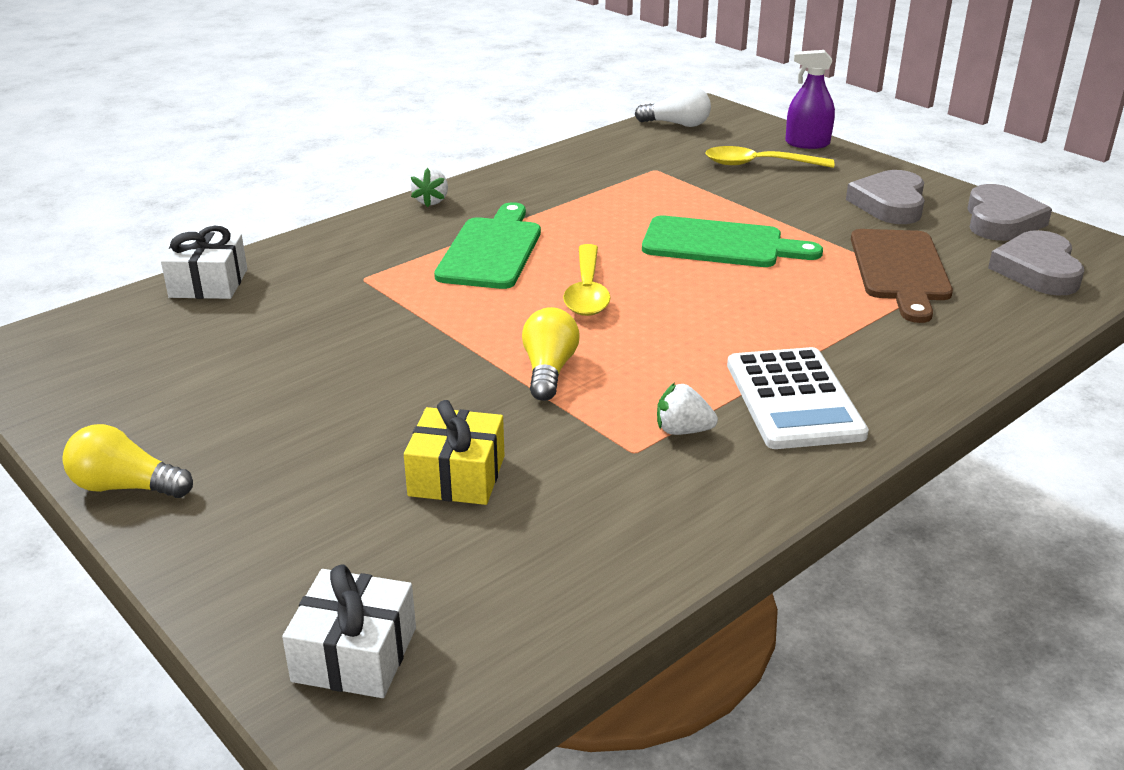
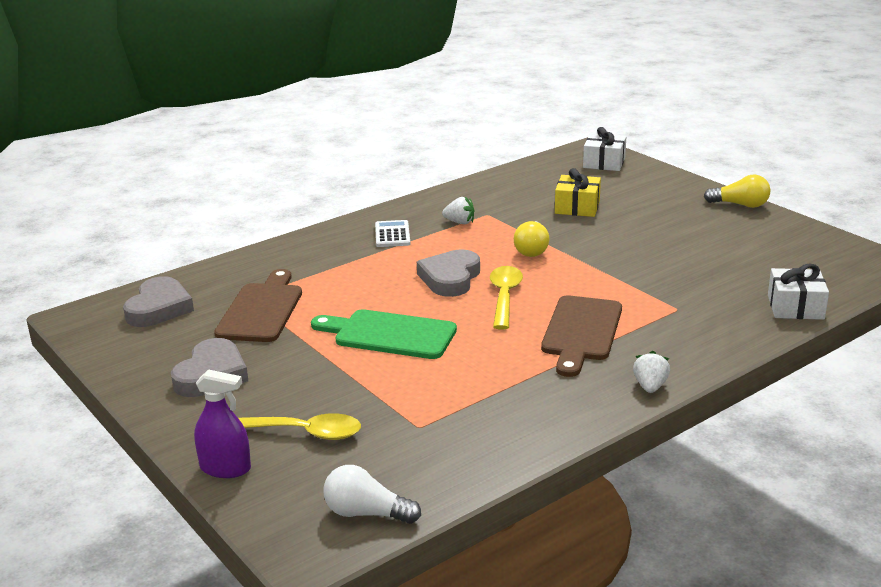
camera: 175 degrees left, 5 degrees down
green cutting board [434,202,541,289] -> brown cutting board [541,295,622,377]
white calculator [727,347,869,449] -> white calculator [375,220,410,247], size x0.59
grey heart [967,184,1052,241] -> grey heart moved to [417,250,480,297]

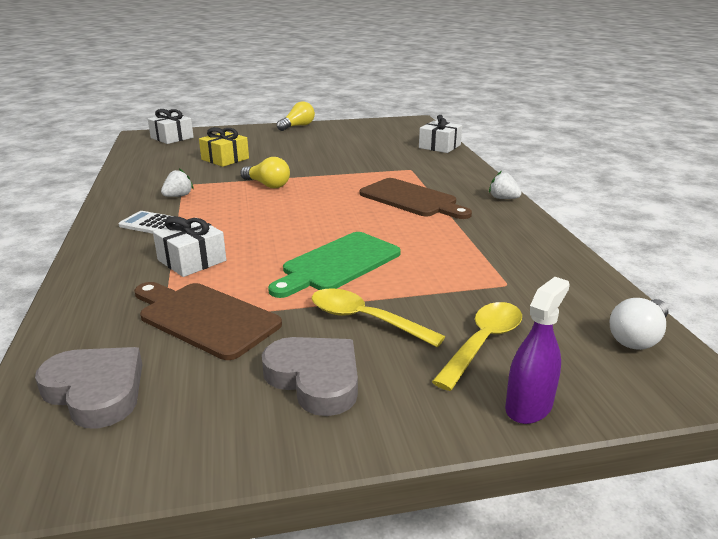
camera: 65 degrees left, 0 degrees up
grey heart [417,250,480,297] -> none
yellow spoon [490,266,523,330] -> yellow spoon moved to [312,288,445,347]
none -> white gift [153,216,226,277]

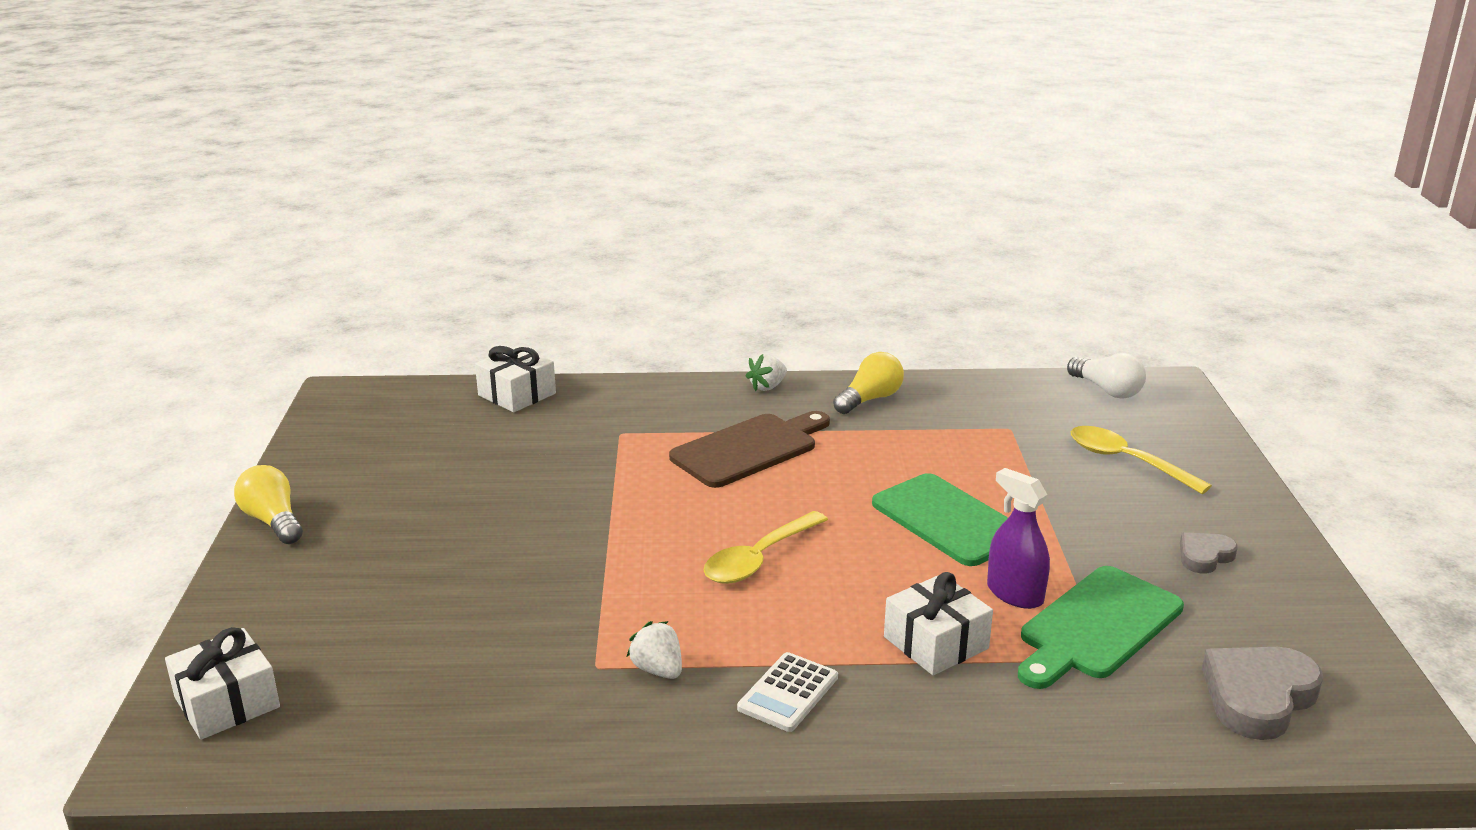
camera: 80 degrees left, 0 degrees up
brown cutting board [134,282,282,360] -> green cutting board [1018,566,1184,689]
yellow gift [199,127,249,167] -> none
yellow light bulb [240,157,290,188] -> yellow light bulb moved to [833,352,904,414]
grey heart [262,337,358,416] -> grey heart [1180,532,1238,573], size x0.57
yellow spoon [312,288,445,347] -> yellow spoon moved to [704,511,828,584]
purple spray bottle [505,277,570,424] -> purple spray bottle moved to [987,468,1050,609]

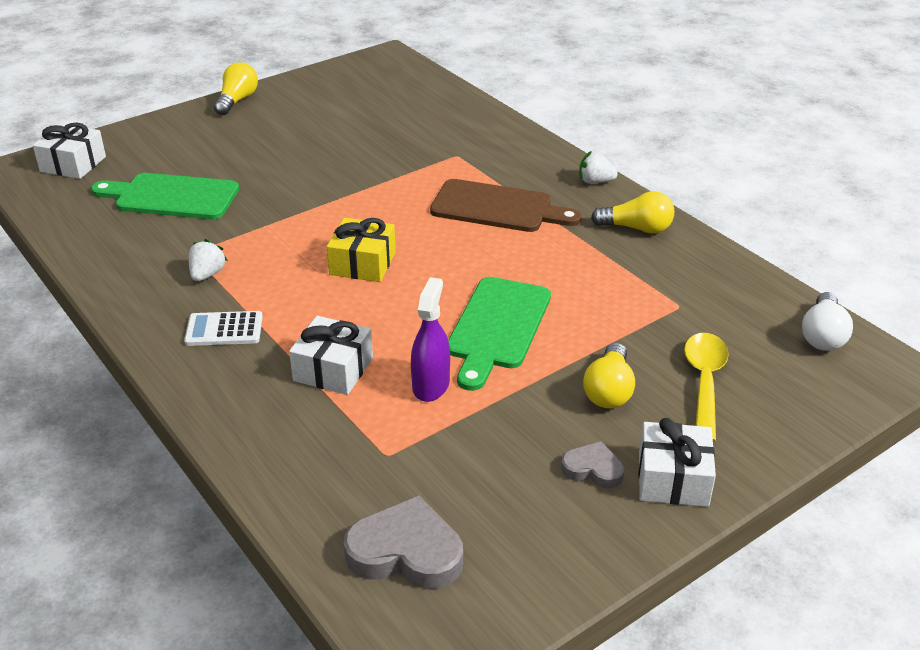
camera: 55 degrees right, 10 degrees up
white gift [475,346,556,412] -> white gift moved to [638,418,716,507]
yellow spoon [704,511,828,584] -> yellow gift [327,218,396,282]
green cutting board [1018,566,1184,689] -> green cutting board moved to [91,173,239,219]
none -> yellow light bulb [583,343,635,408]

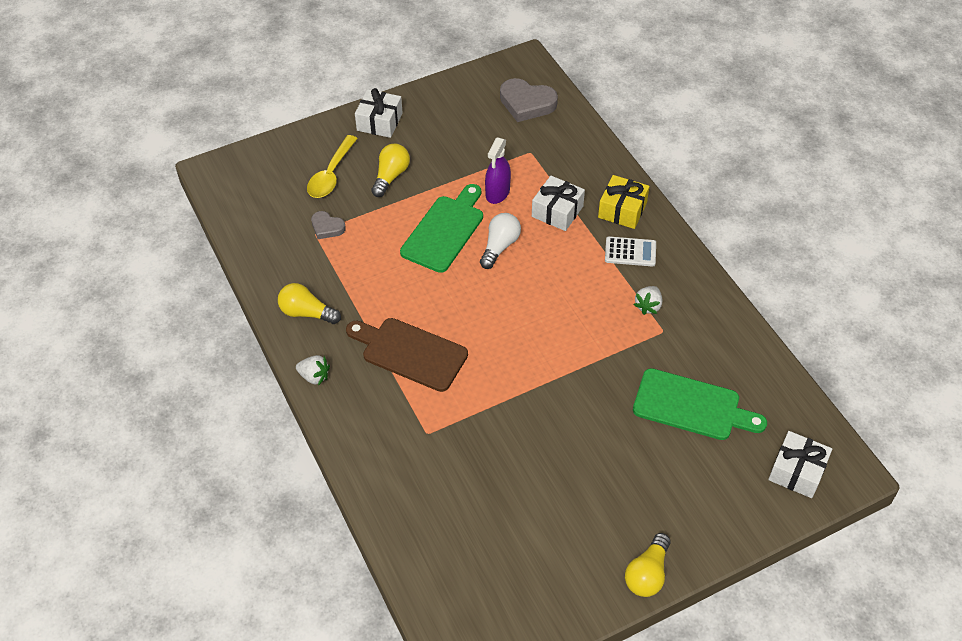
camera: 170 degrees left, 15 degrees up
yellow gift [327,218,396,282] -> yellow gift moved to [598,175,650,229]
grey heart [561,441,624,488] -> grey heart moved to [311,211,346,239]
white light bulb [802,292,853,351] -> white light bulb moved to [480,213,521,269]

